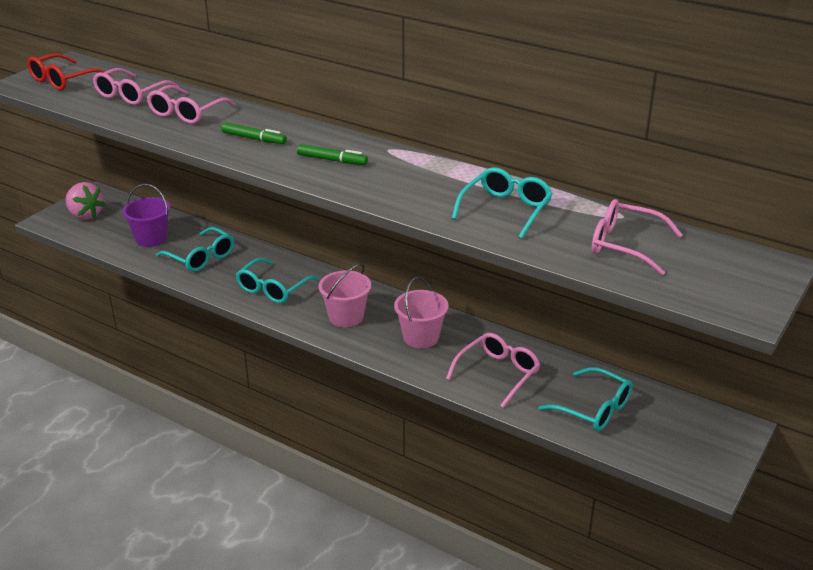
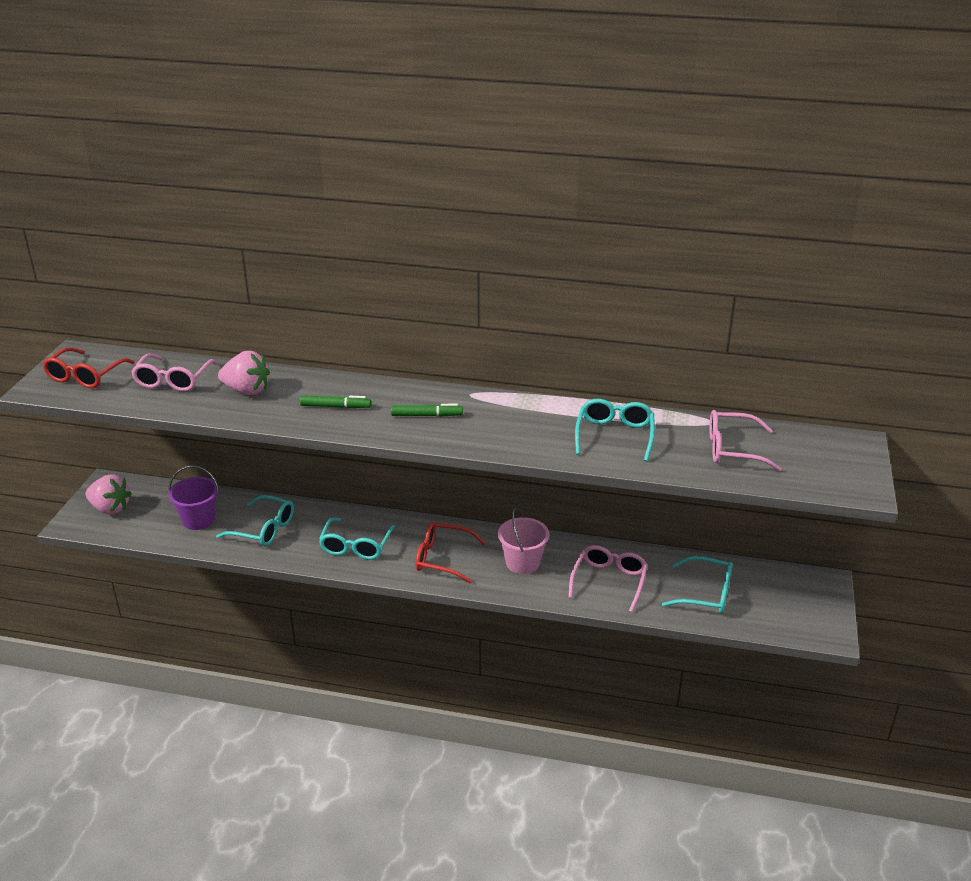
camera: 20 degrees left, 0 degrees up
pink glasses [147,85,235,124] -> pink strawberry [218,351,270,395]
pink bucket [319,263,371,327] -> red glasses [416,522,487,584]

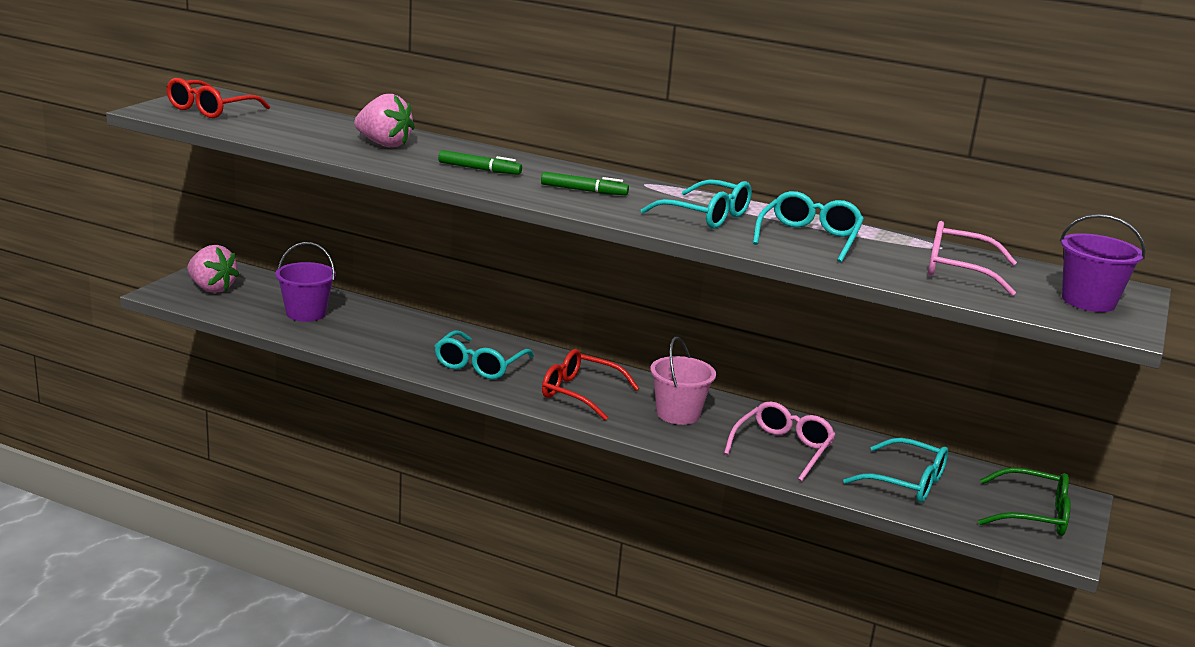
camera: 10 degrees right, 10 degrees down
pink glasses [131,353,218,391] -> none
turquoise glasses [216,495,294,546] -> turquoise glasses moved to [641,179,752,229]
none -> green glasses [978,467,1071,536]
none -> purple bucket [1060,214,1146,312]

